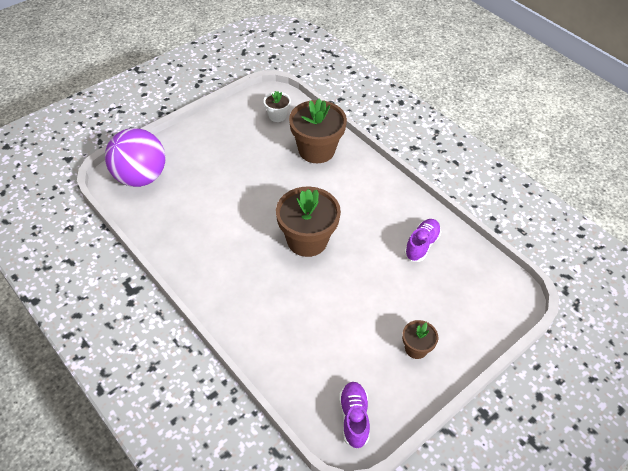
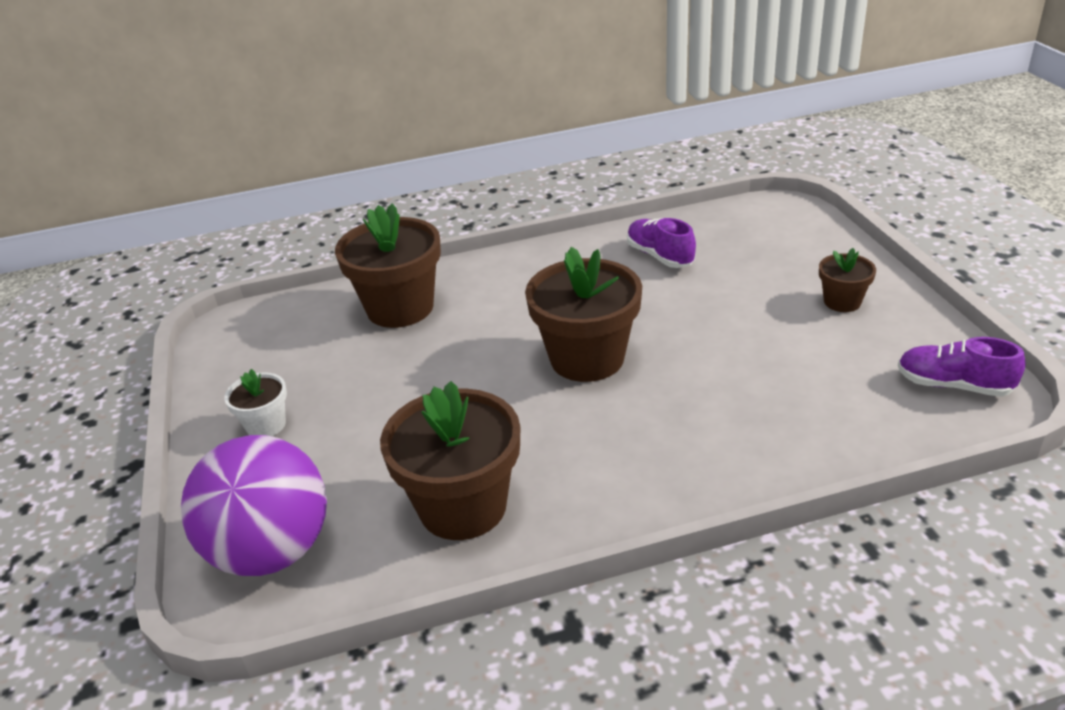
camera: 60 degrees left, 15 degrees down
white flower pot [264,91,291,122] -> white flower pot moved to [224,369,287,436]
none -> brown flower pot [380,381,520,540]

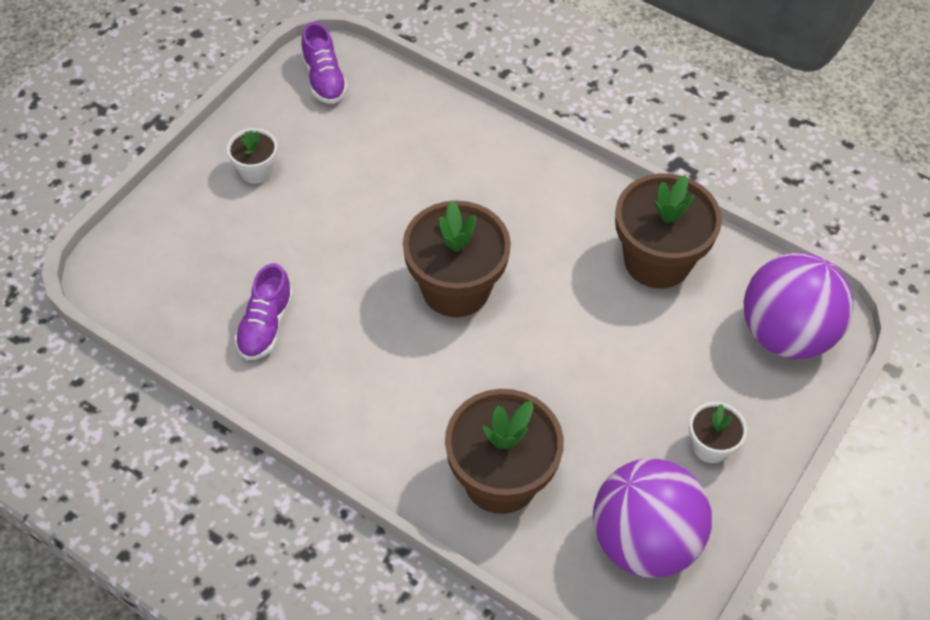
camera: 135 degrees left, 20 degrees up
brown flower pot [819,248,876,312] -> white flower pot [227,128,277,184]
none -> purple ball [593,458,712,578]

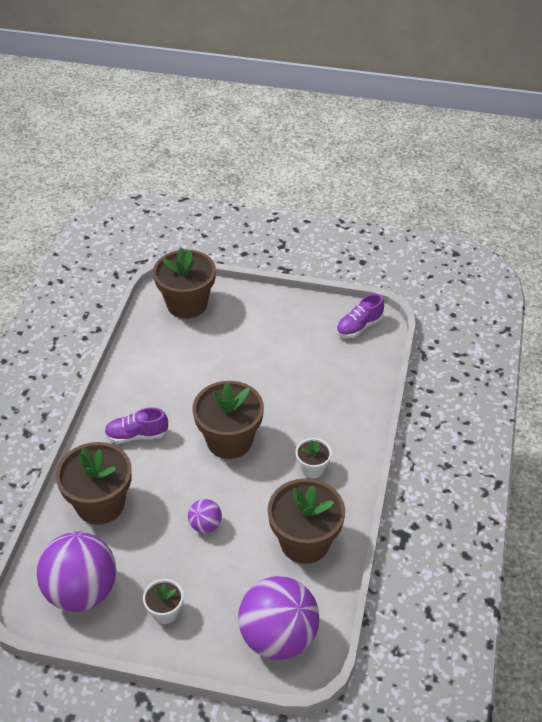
camera: 70 degrees right, 10 degrees down
white flower pot [227,128,277,184] -> white flower pot moved to [295,438,332,478]
purple shoe [234,263,293,360] -> purple shoe moved to [104,407,168,443]
none -> brown flower pot [153,248,216,319]
none -> purple ball [188,499,222,533]

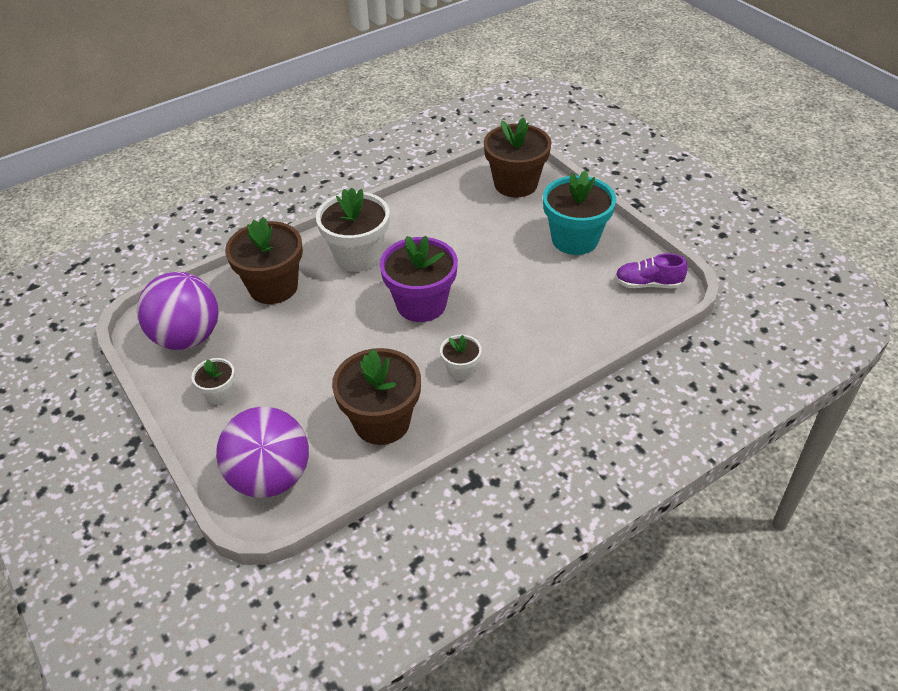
camera: 45 degrees right, 0 degrees up
purple shoe [104,407,168,443] -> white flower pot [316,188,390,272]
purple ball [188,499,222,533] -> none
brown flower pot [193,381,264,459] -> purple flower pot [379,236,458,322]
none -> turquoise flower pot [543,170,616,255]

